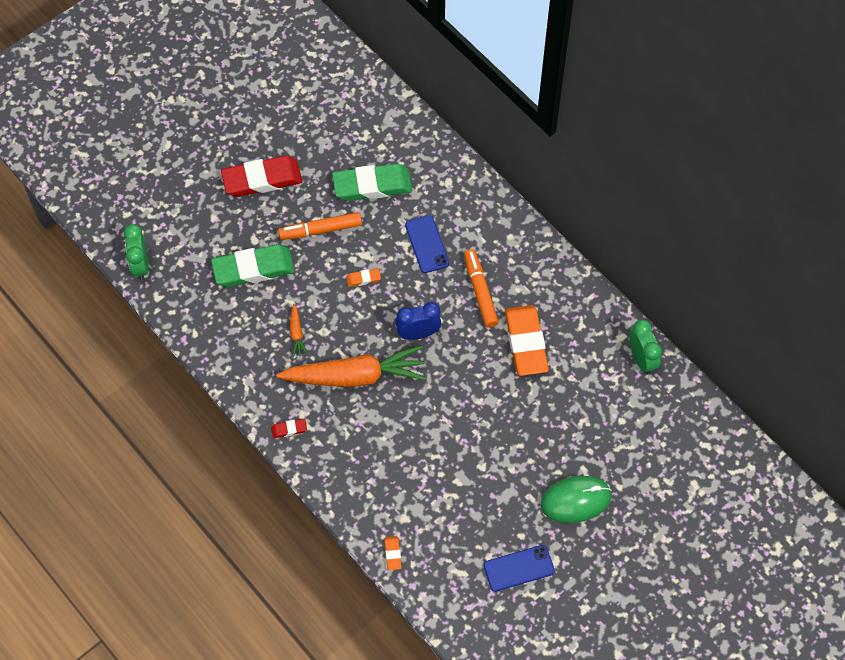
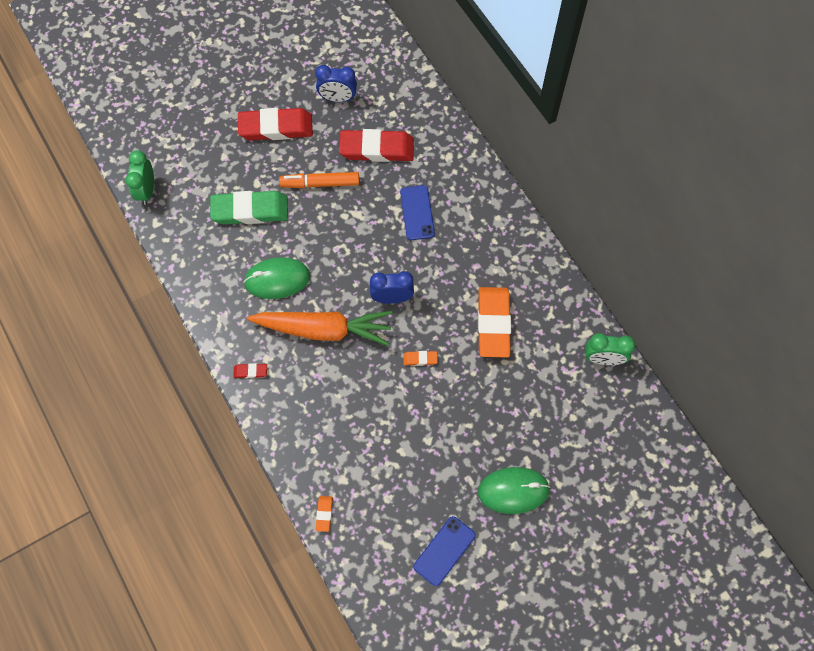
camera: 10 degrees right, 5 degrees up
orange carrot [290,304,308,357] -> green mouse [243,257,310,299]
green eraser [332,164,412,201] -> red eraser [339,129,414,162]
orange eraser [346,268,381,287] -> orange eraser moved to [403,351,438,366]
orange marker [464,249,499,328] -> none
blue phone [484,545,555,592] -> blue phone turned 45 degrees counterclockwise [413,516,476,586]
green clock [629,320,662,375] -> green clock turned 105 degrees clockwise [585,333,635,365]
none -> blue clock [315,65,357,102]

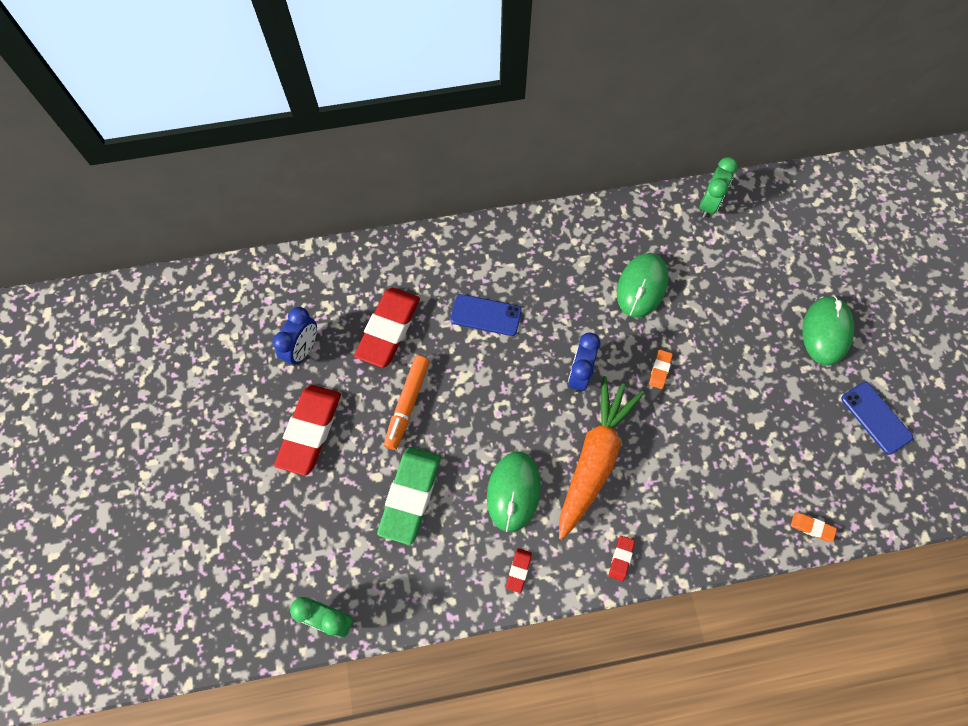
camera: 70 degrees left, 0 degrees up
orange eraser [478,287,511,358] -> green mouse [617,253,669,318]
none -> red eraser [506,548,532,593]

